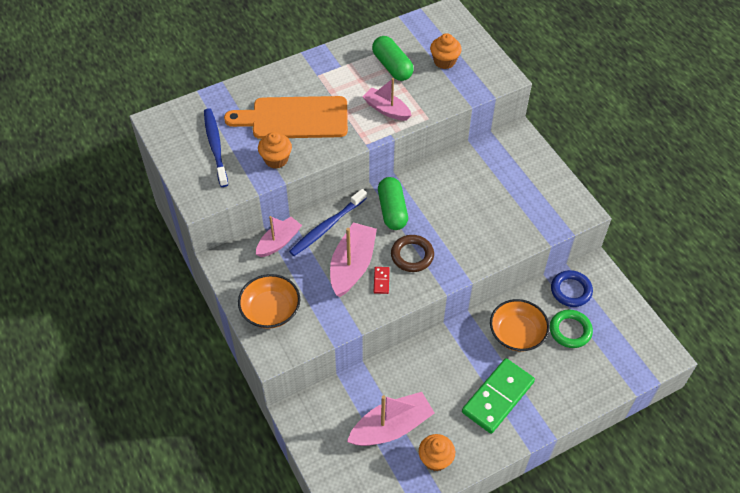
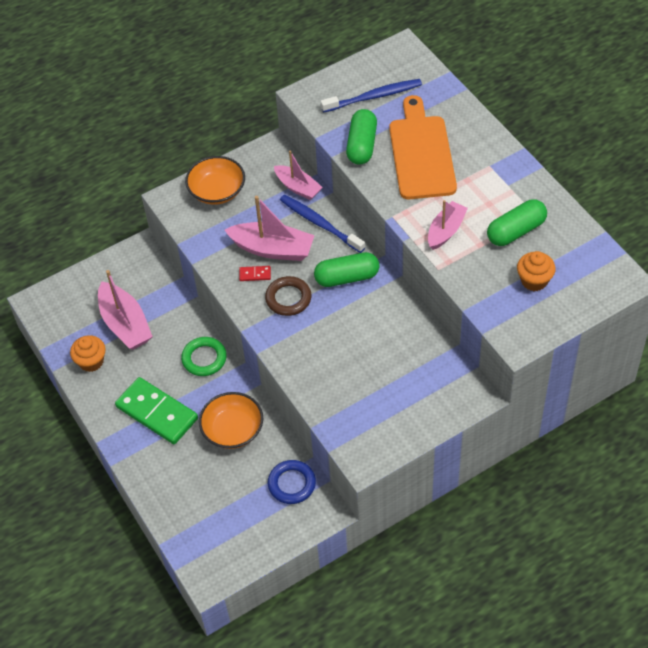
camera: 90 degrees right, 0 degrees up
orange cupcake [258,132,292,169] -> green capsule [346,109,377,165]
green ring [550,310,593,348] -> green ring moved to [181,337,227,376]

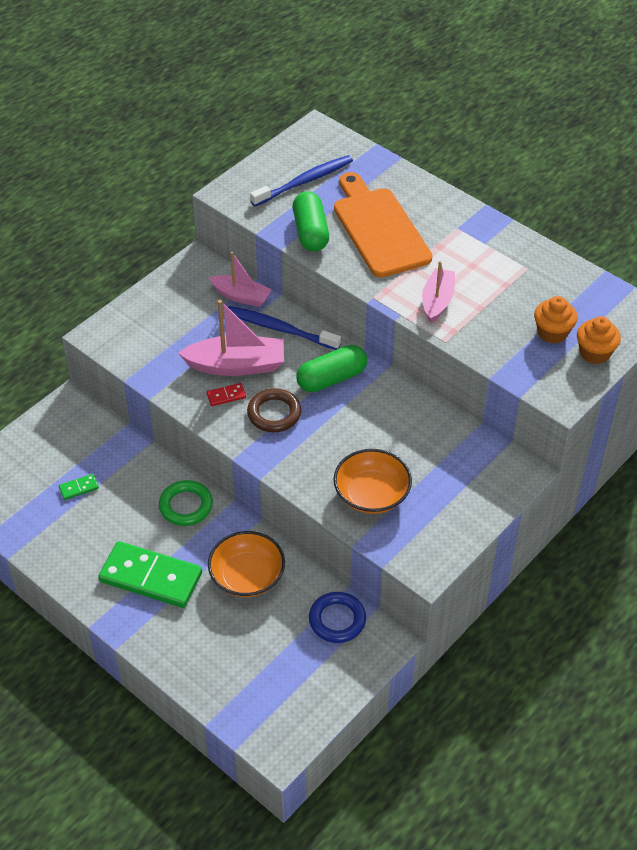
camera: 20 degrees left, 5 degrees down
orange cupcake [70,335,106,372] -> orange cupcake moved to [577,316,621,364]
pink boat [98,270,153,350] -> green domino [59,474,99,500]
orange bowl [185,156,245,205] -> orange bowl moved to [333,449,412,514]
green capsule [487,199,547,246] -> none

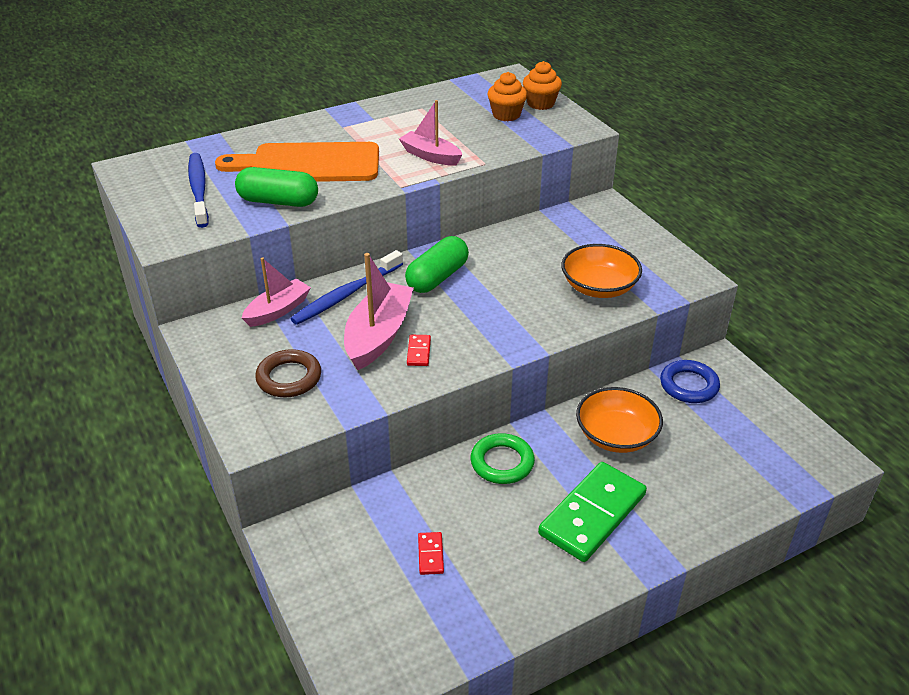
camera: 70 degrees left, 10 degrees down
green domino [59,474,99,500] -> red domino [418,532,444,575]
brown ring [247,388,301,432] -> brown ring moved to [255,349,321,397]
green capsule [296,345,367,392] -> green capsule turned 45 degrees clockwise [405,236,469,293]

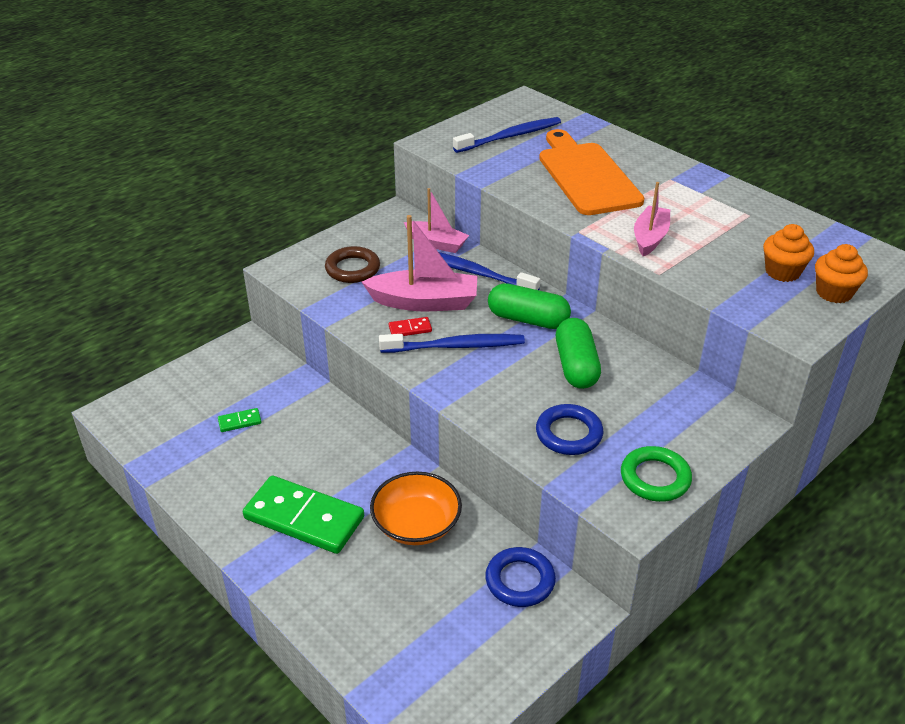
camera: 75 degrees right, 0 degrees up
green capsule [235,167,318,207] -> green capsule moved to [556,318,601,389]
red domino [418,532,444,575] -> green domino [218,408,261,432]
green ring [470,433,535,484] -> green ring moved to [621,446,692,502]
orange bowl [561,244,642,298] -> blue ring [536,404,603,455]
none -> blue toothbrush [379,334,525,353]

